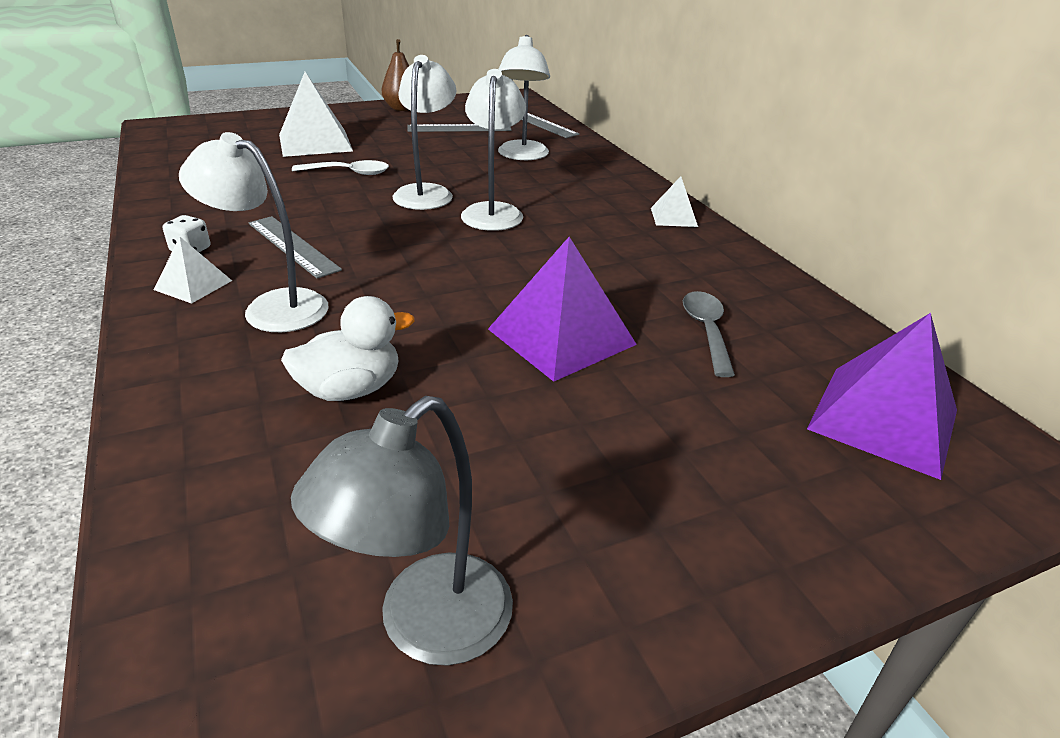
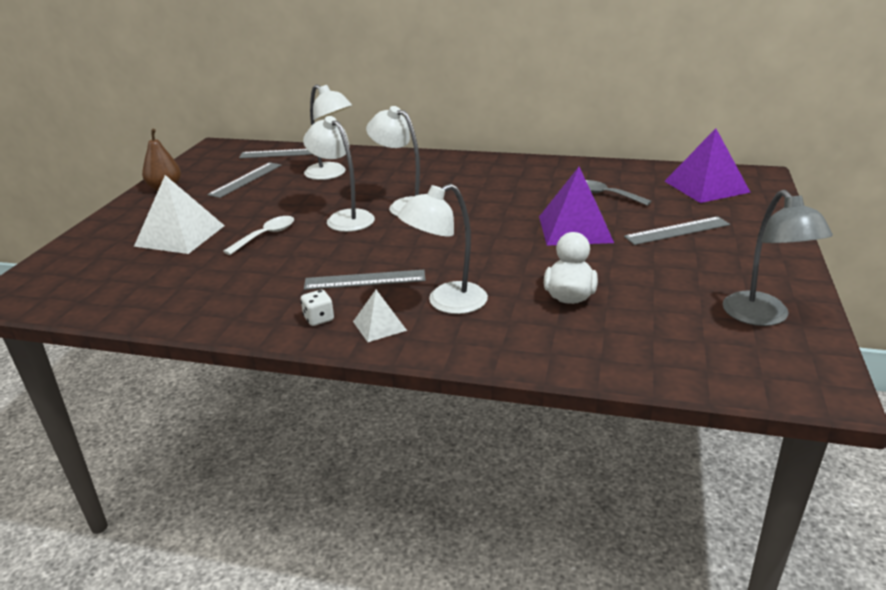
camera: 50 degrees left, 5 degrees down
white pyramid [651,176,698,227] -> none
none -> grey ruler [624,216,730,245]

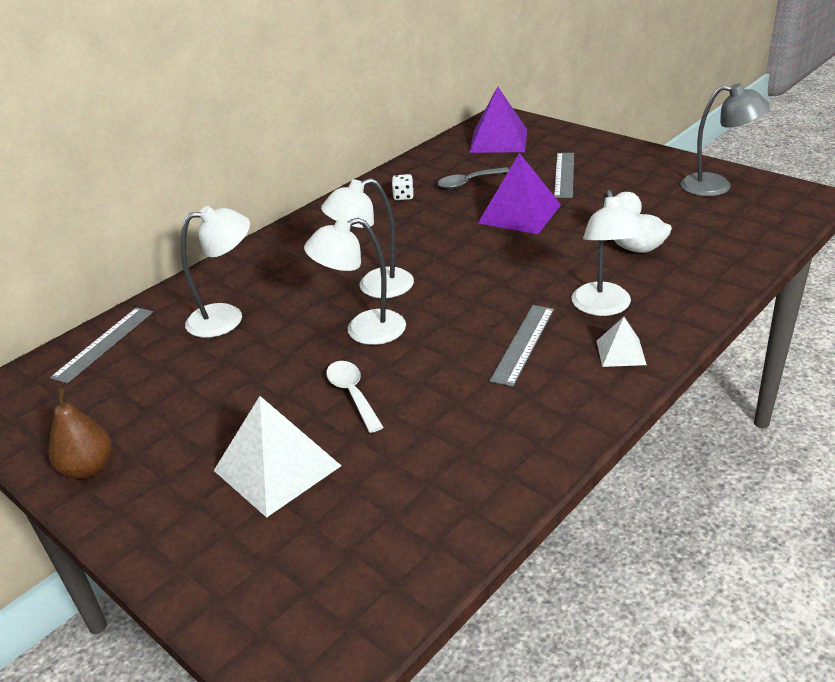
camera: 60 degrees left, 5 degrees up
grey ruler [207,162,281,198] -> none
white dice [301,290,334,326] -> white dice moved to [392,174,414,200]

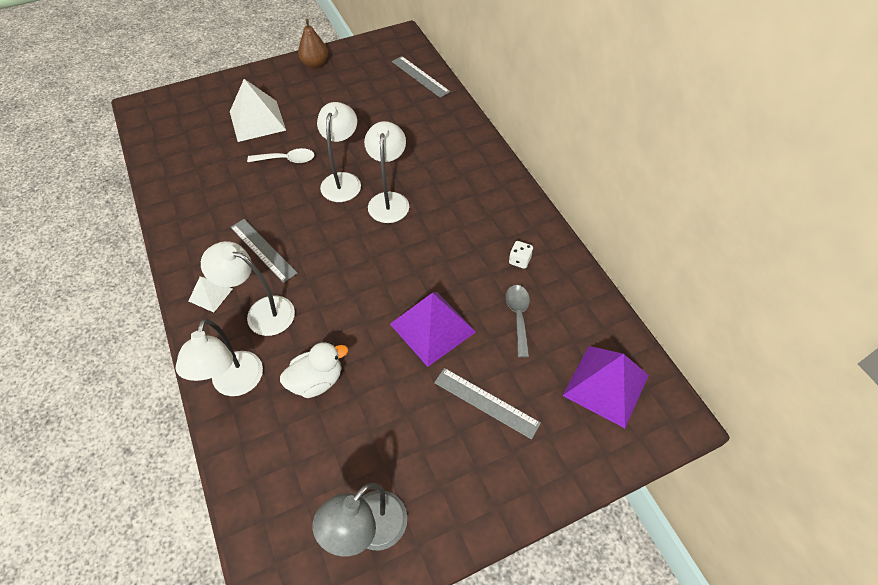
camera: 110 degrees right, 20 degrees up
white lamp [181,206,250,338] -> white lamp moved to [176,319,263,396]

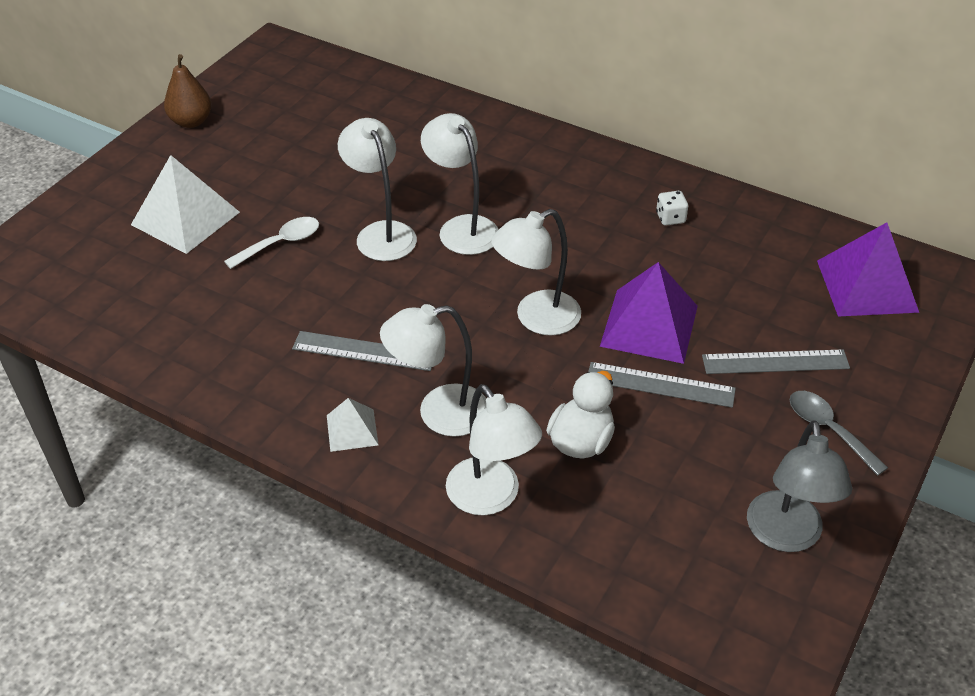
camera: 35 degrees left, 10 degrees down
grey ruler [392,56,450,98] -> grey ruler moved to [588,362,736,408]
grey spoon [506,285,530,358] -> grey spoon moved to [790,391,888,476]
none -> white lamp [491,209,581,335]

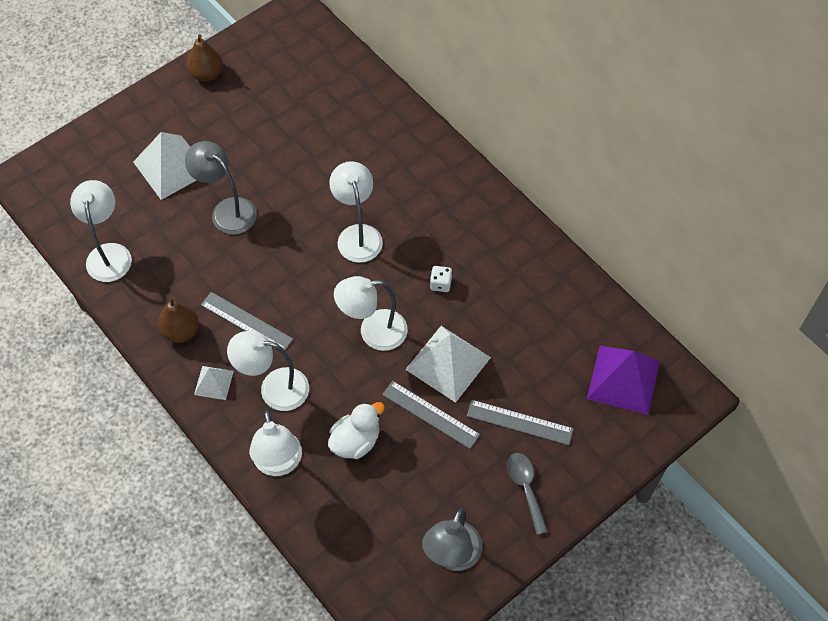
camera: 20 degrees right, 15 degrees up
white spoon [224,217,319,269] -> grey lamp [185,141,257,234]
white lamp [338,118,417,261] -> white lamp moved to [70,180,132,282]
purple pyramid [600,262,698,364] -> white pyramid [405,326,491,403]
white dice [656,191,688,226] -> white dice moved to [430,266,452,292]
none -> brown pear [158,297,199,343]

